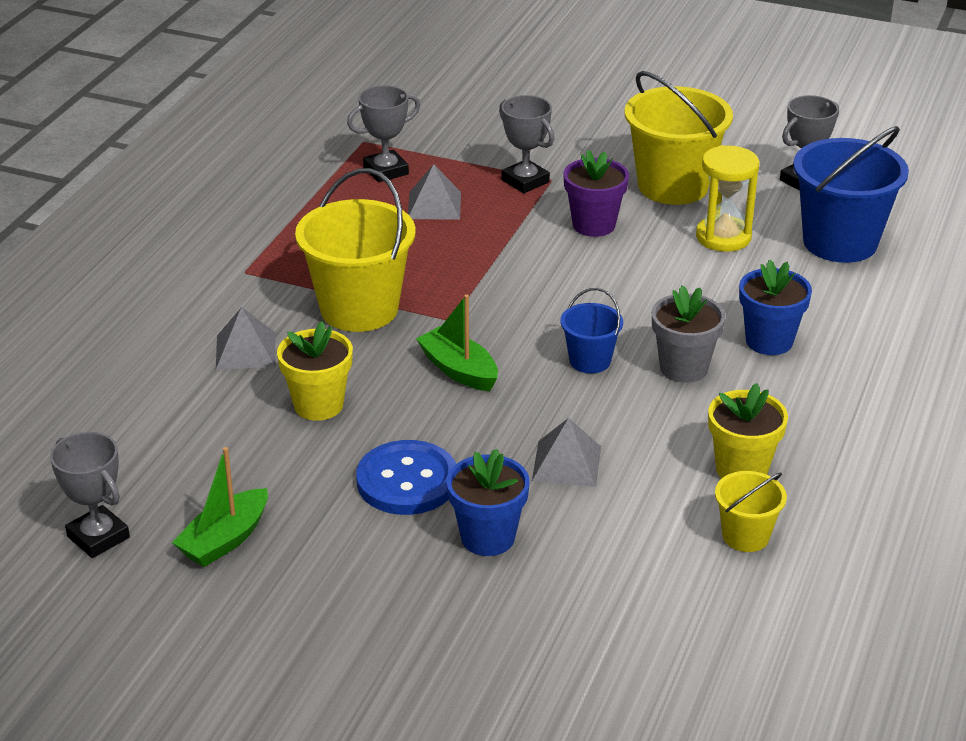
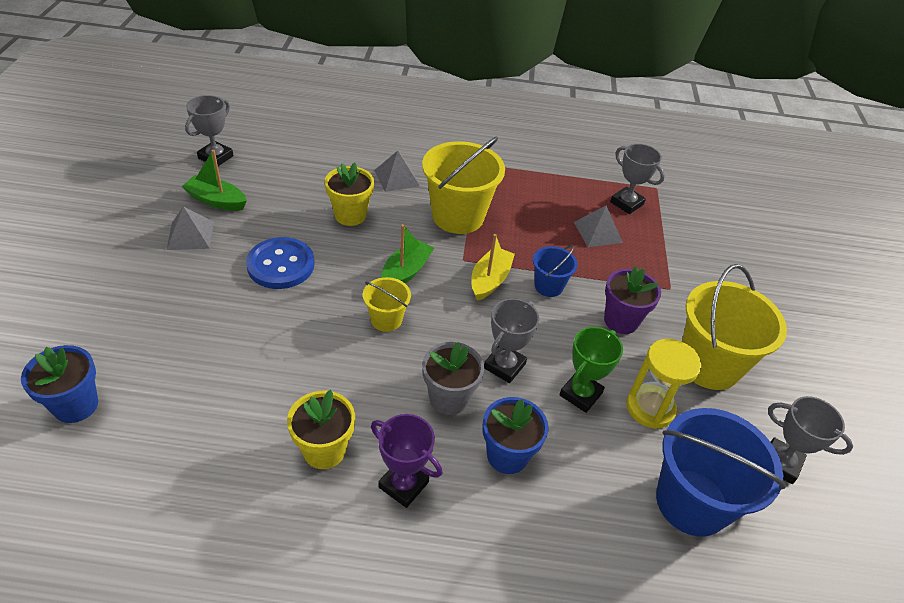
camera: 70 degrees right, 10 degrees up
blue flower pot [447,449,530,556] -> blue flower pot moved to [21,345,98,423]
grey trophy [499,95,554,193] -> grey trophy moved to [484,298,539,383]
grey pyramid [532,418,601,487] -> grey pyramid moved to [167,206,214,250]
blue bucket [560,288,623,373] -> blue bucket moved to [533,245,578,297]
yellow bucket [715,471,787,552] -> yellow bucket moved to [363,277,411,332]
none -> purple trophy [371,414,442,508]
none -> yellow boat [471,234,515,301]
none -> green trophy [559,327,623,413]

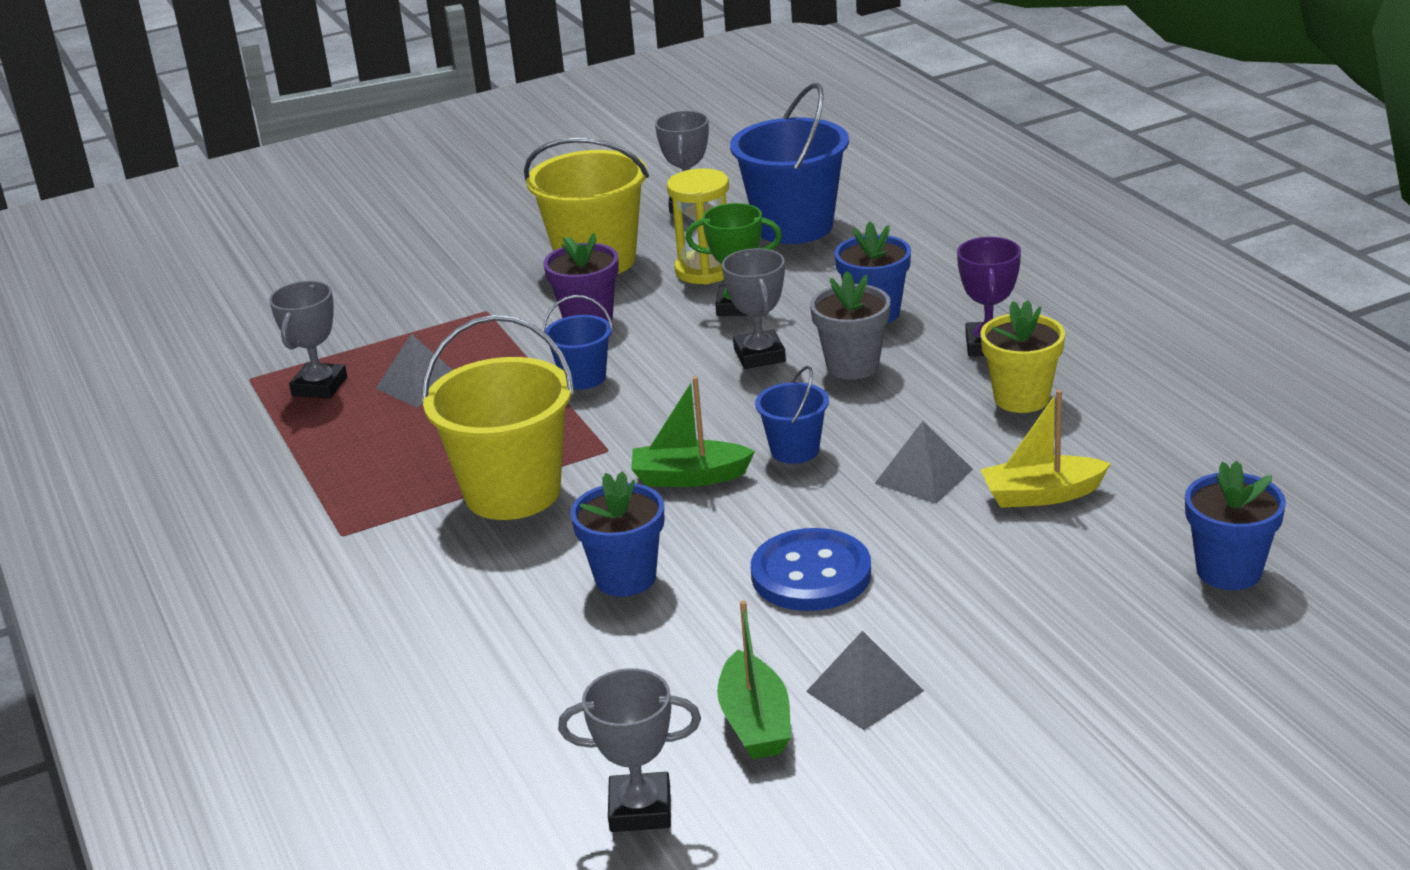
camera: 115 degrees left, 15 degrees down
yellow flower pot [325,163,374,226] -> blue flower pot [570,471,664,597]
yellow bucket [363,277,411,332] -> blue bucket [755,366,829,464]
grey pyramid [374,151,420,192] -> grey pyramid moved to [874,421,973,504]
yellow boat [471,234,515,301] -> yellow boat moved to [980,390,1111,508]
grey trophy [484,298,539,383] -> grey trophy turned 75 degrees clockwise [722,248,786,369]

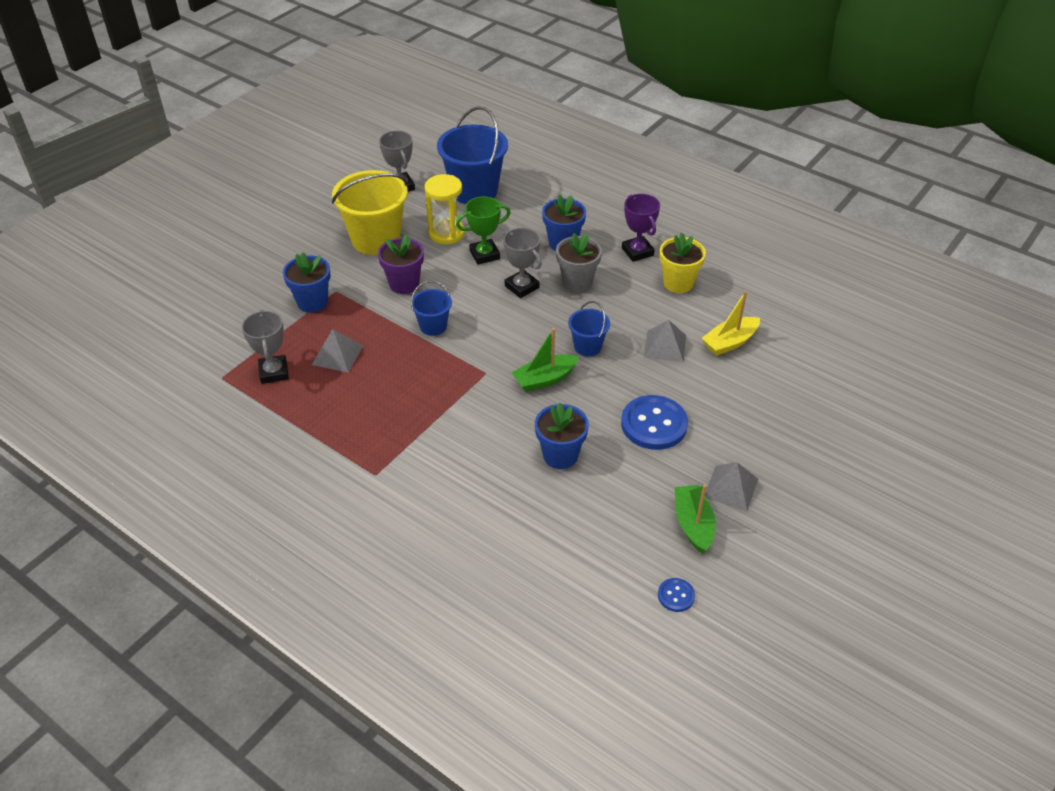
camera: 30 degrees left, 15 degrees up
yellow bucket [422,315,575,520] -> none
grey trophy [558,668,701,832] -> blue button [658,578,695,612]
green boat [717,600,791,759] -> green boat turned 150 degrees counterclockwise [675,484,716,554]
blue flower pot [1185,461,1286,590] -> blue flower pot moved to [283,252,330,313]

